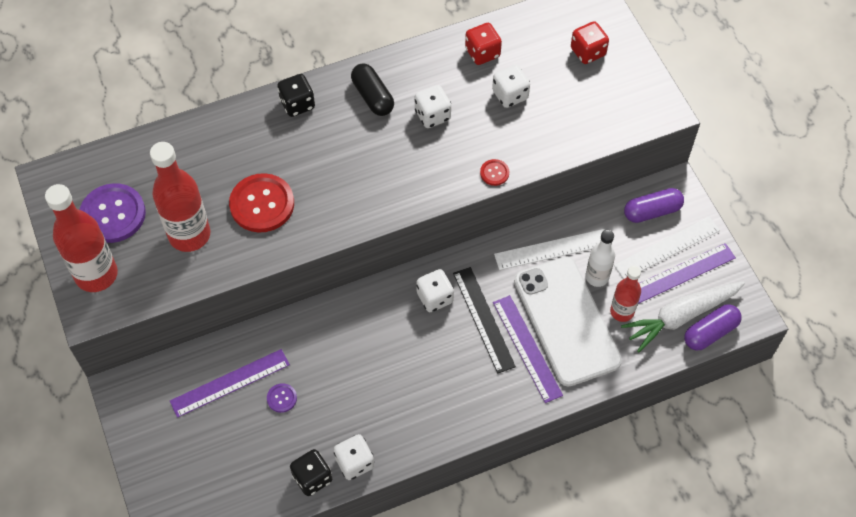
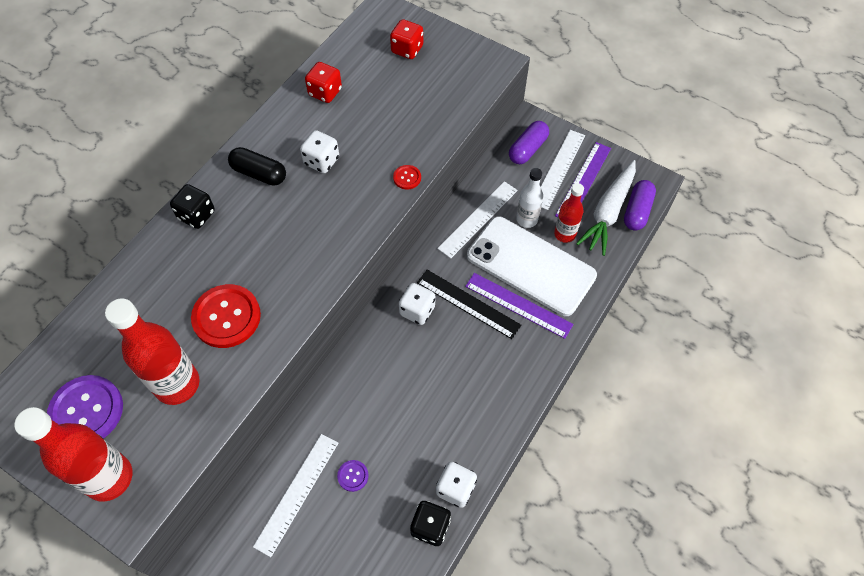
camera: 35 degrees left, 0 degrees up
purple ruler [170,349,290,418] -> white ruler [253,434,338,557]
white dice [492,65,530,108] -> none

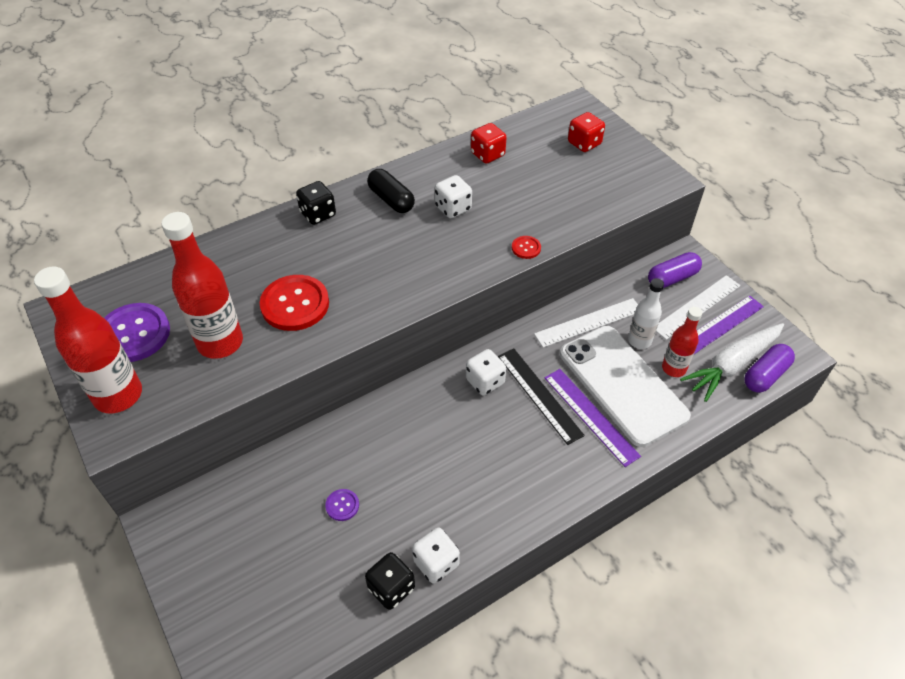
camera: 25 degrees right, 10 degrees down
white ruler [253,434,338,557] -> none

